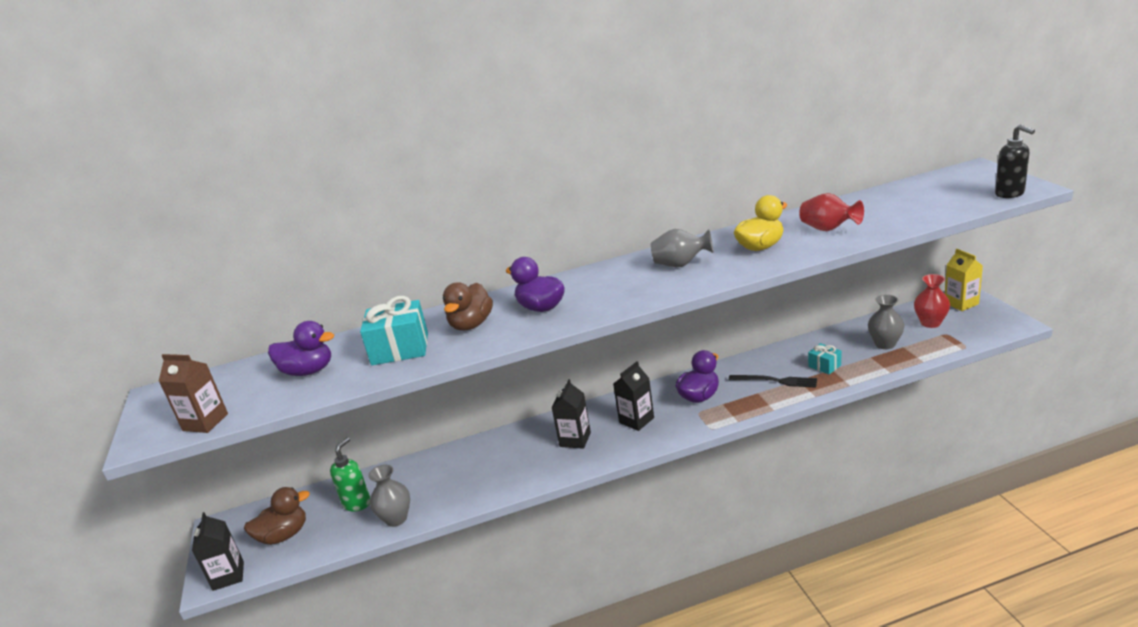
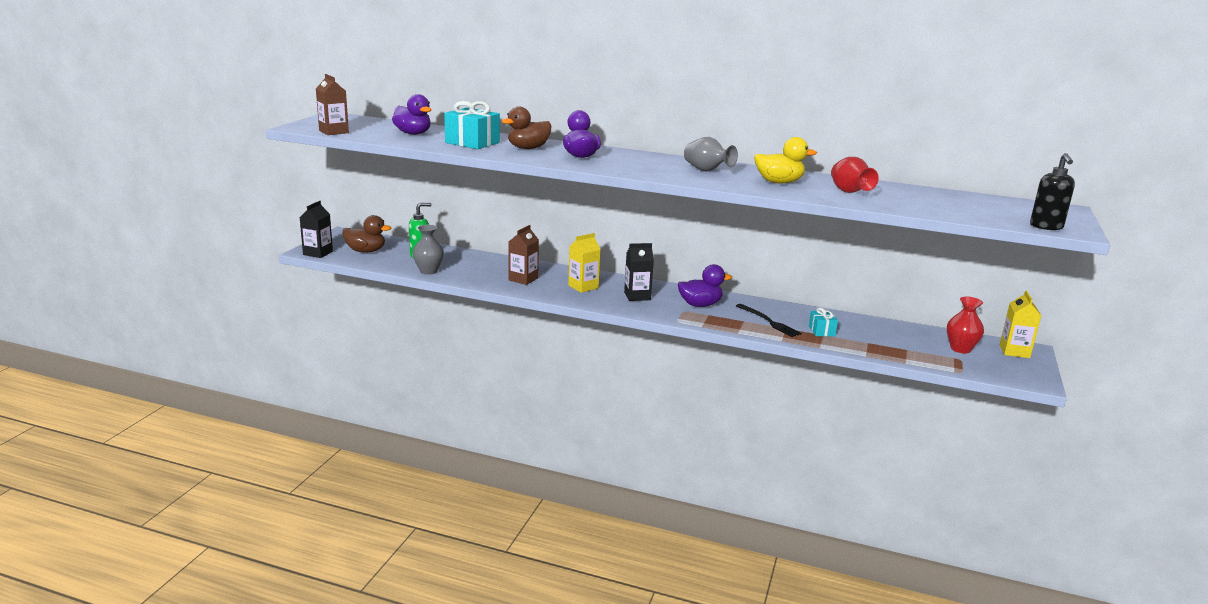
camera: 30 degrees right, 5 degrees down
black carton [551,379,591,449] -> yellow carton [568,233,601,293]
grey vase [868,295,904,349] -> none
none -> brown carton [508,225,539,285]

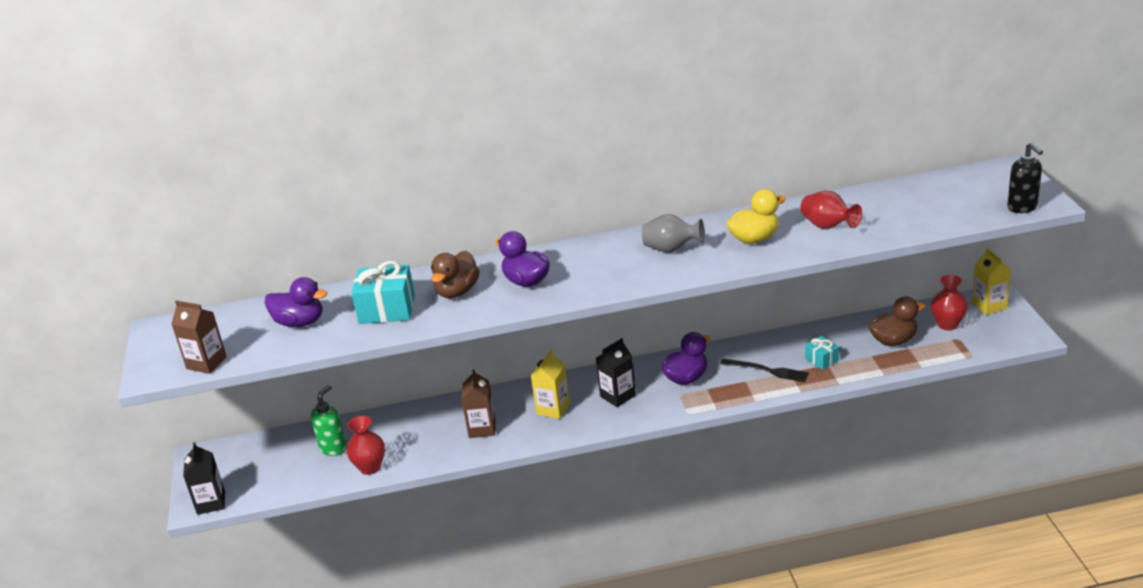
camera: 25 degrees left, 10 degrees up
brown duck [342,215,391,253] -> brown duck moved to [869,296,925,346]
grey vase [413,225,444,275] -> red vase [347,416,385,475]

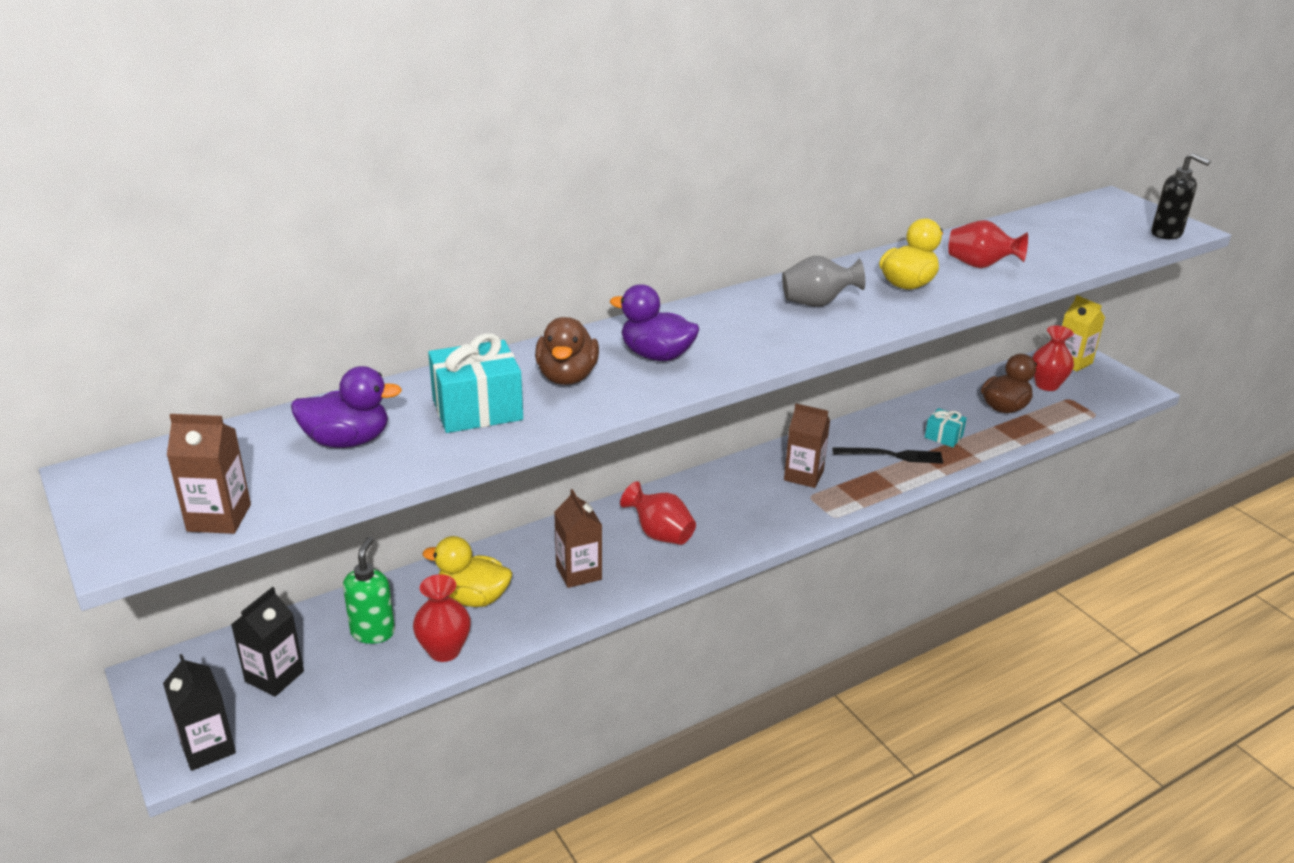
camera: 25 degrees left, 0 degrees up
yellow carton [531,350,570,419] -> red vase [620,481,696,545]
black carton [596,338,636,407] -> black carton moved to [231,587,304,697]
purple duck [662,332,710,385] -> brown carton [784,403,830,488]
none -> yellow duck [422,536,512,607]

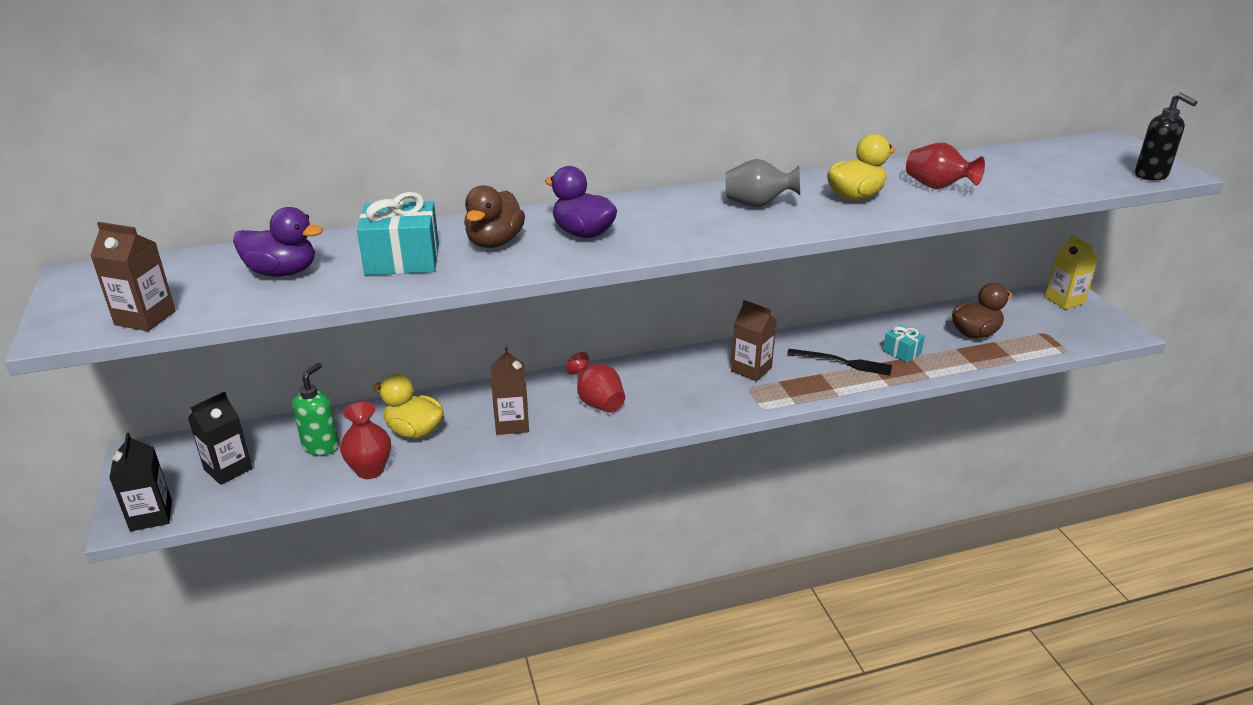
camera: 15 degrees right, 0 degrees up
red vase [1032,326,1074,391] -> none

